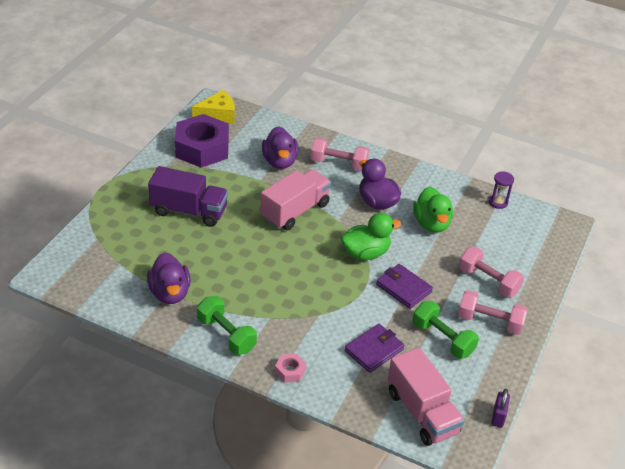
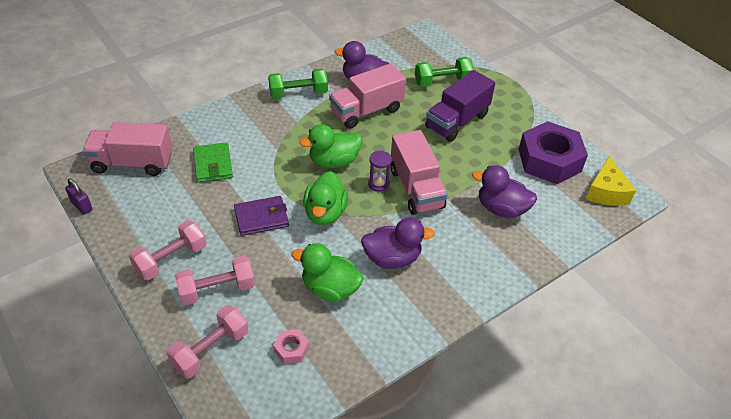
camera: 120 degrees right, 5 degrees up
pink nut [275,354,306,383] -> pink nut moved to [273,329,309,364]
pink dumbbell [310,138,369,171] -> pink dumbbell moved to [167,305,248,378]
purple wallet [345,324,404,373] -> green wallet [193,142,233,183]
green dumbbell [412,301,479,359] -> green dumbbell moved to [415,57,474,87]
purple hourglass [489,171,514,209] -> purple hourglass moved to [368,151,392,192]
none -> green duck [299,124,362,168]
none -> pink truck [329,63,406,128]

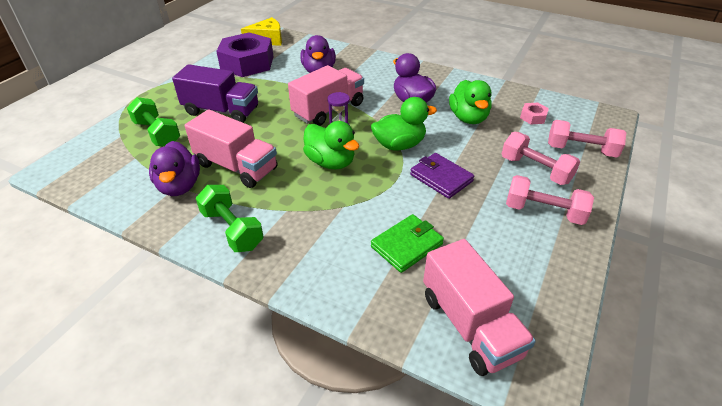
camera: 115 degrees left, 5 degrees down
purple padlock [65,178,93,215] -> none

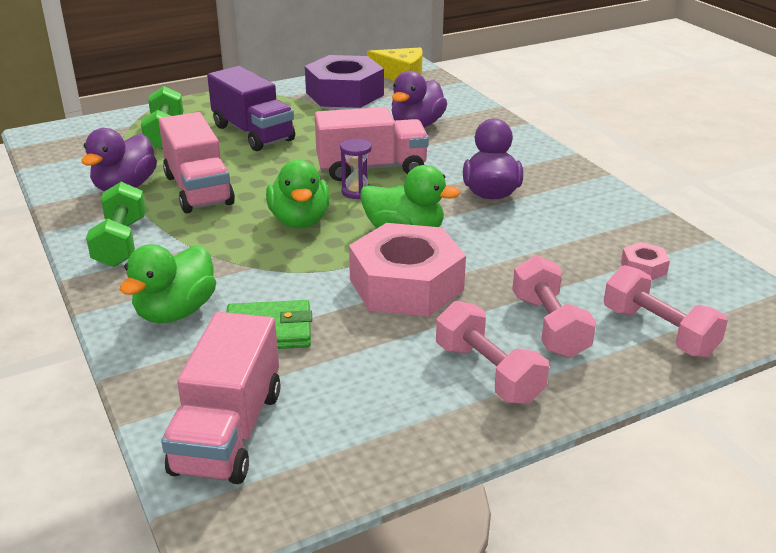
camera: 35 degrees right, 10 degrees down
purple wallet [410,153,474,199] -> pink nut [349,223,466,317]
green duck [449,80,492,124] -> green duck moved to [120,244,216,323]

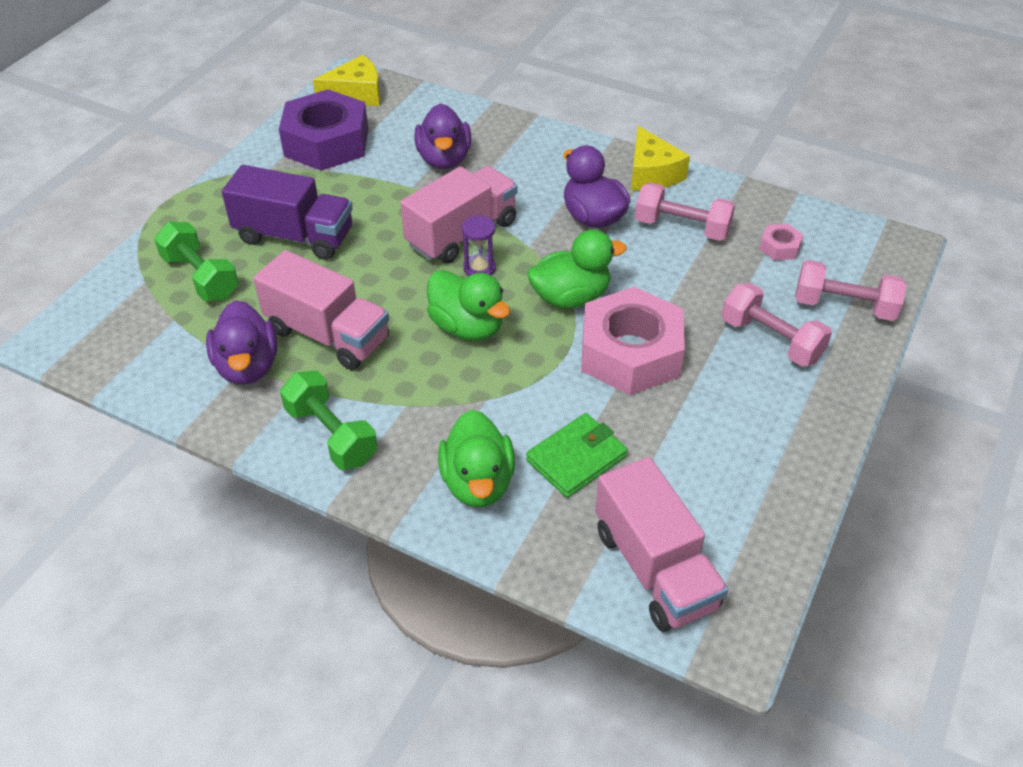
camera: 35 degrees left, 15 degrees up
pink dumbbell [436,301,549,404] -> pink dumbbell moved to [635,182,735,241]
none -> yellow cheese [631,126,690,190]

